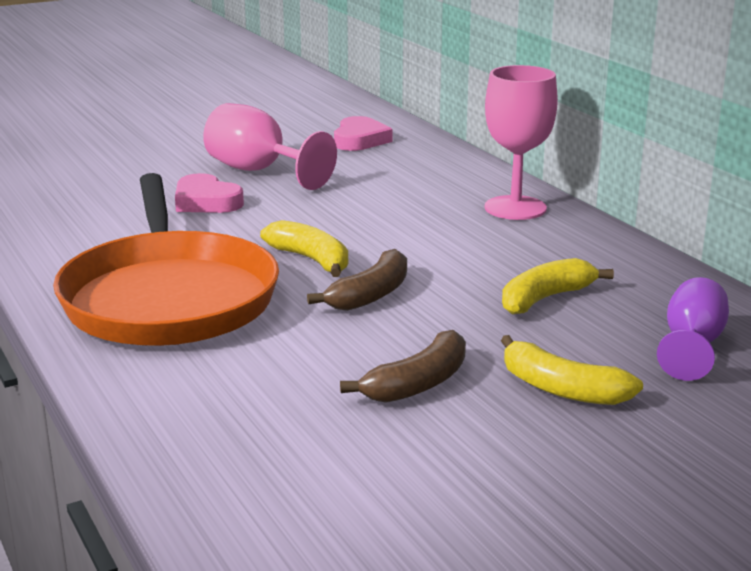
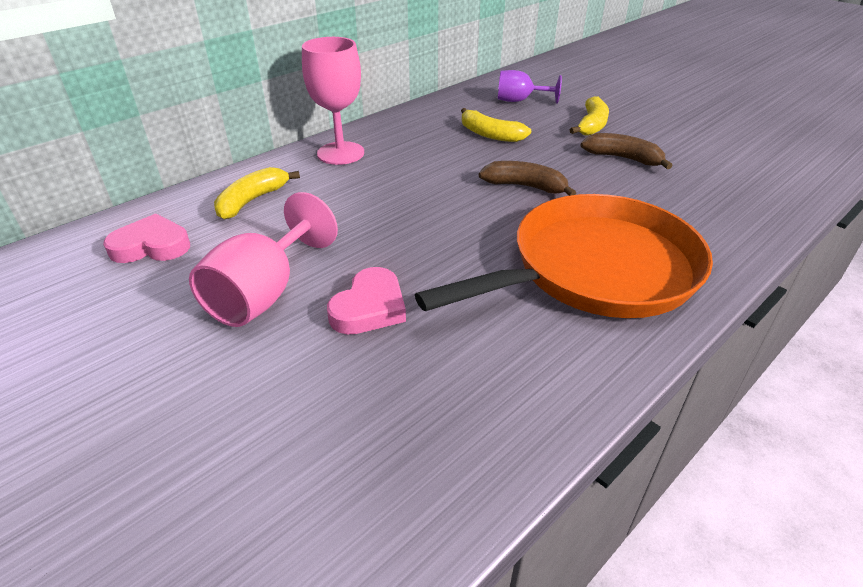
camera: 105 degrees left, 15 degrees up
yellow banana [260,220,348,277] -> yellow banana moved to [214,167,300,219]

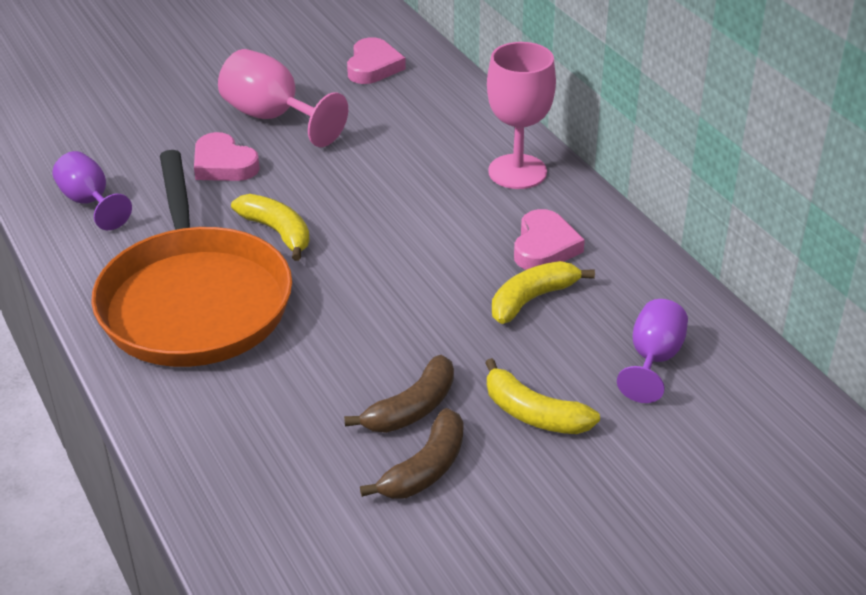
camera: 105 degrees right, 0 degrees up
yellow banana [214,167,300,219] -> yellow banana moved to [231,194,310,261]
brown banana [479,161,576,196] -> brown banana moved to [360,408,463,499]
none -> purple goblet [52,151,132,230]
none -> pink heart [514,209,585,270]

